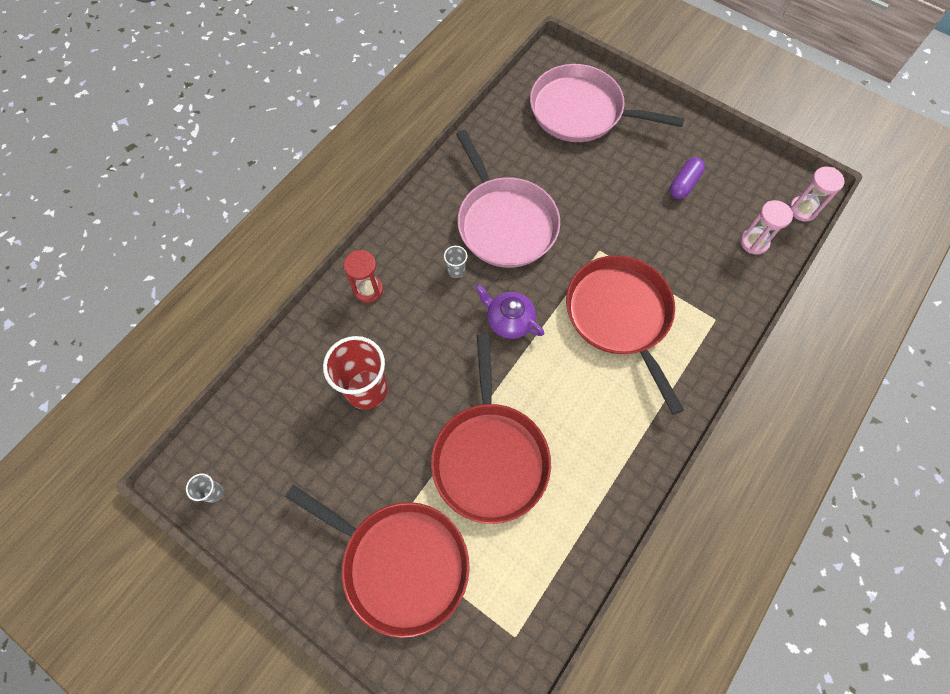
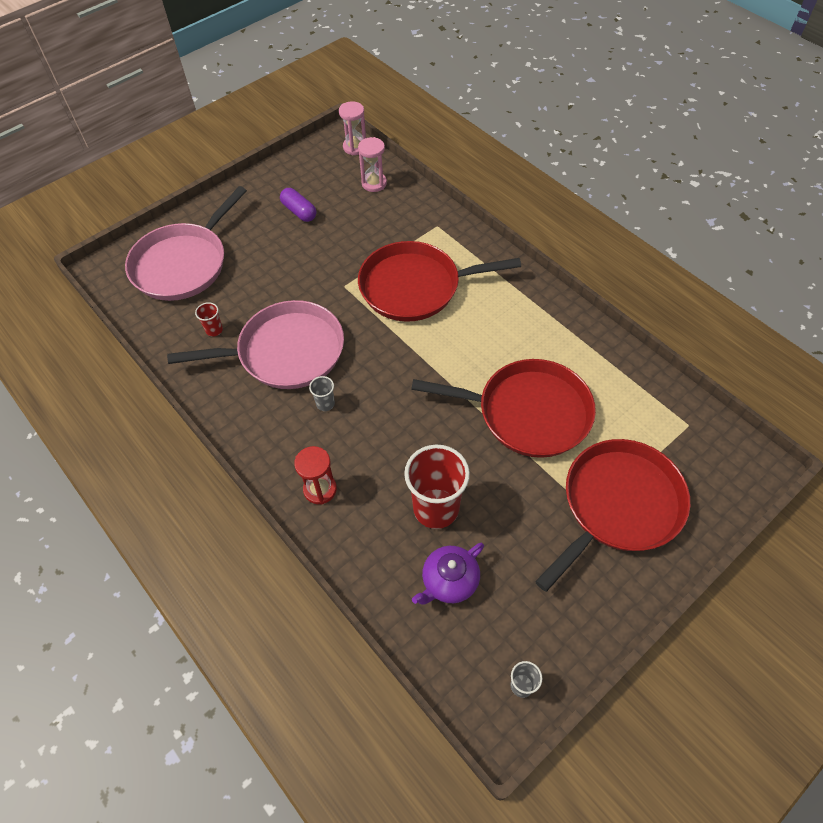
camera: 75 degrees left, 10 degrees down
purple teapot [476,284,544,339] -> purple teapot moved to [412,543,484,605]
none -> red cup [195,302,223,337]

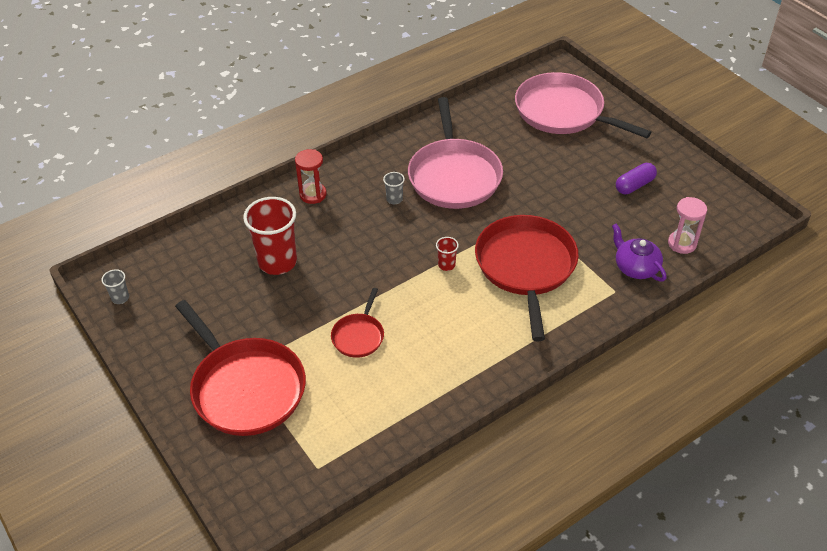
camera: 95 degrees right, 10 degrees down
red cup [195,302,223,337] -> red cup moved to [436,237,459,271]
pink hourglass [339,101,366,155] -> none
red pan [411,359,596,458] -> red pan [331,288,384,358], size x0.49
purple teapot [412,543,484,605] -> purple teapot moved to [612,224,667,282]

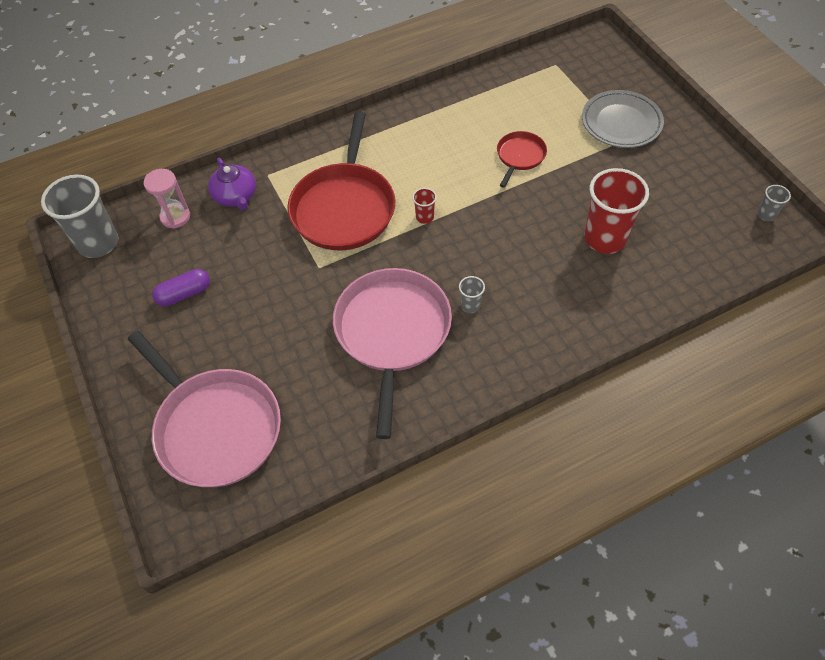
camera: 170 degrees left, 10 degrees up
red pan [175,300,306,436] -> grey plate [582,90,664,148]
red hourglass [295,149,327,204] -> none
none -> grey cup [41,174,118,258]

